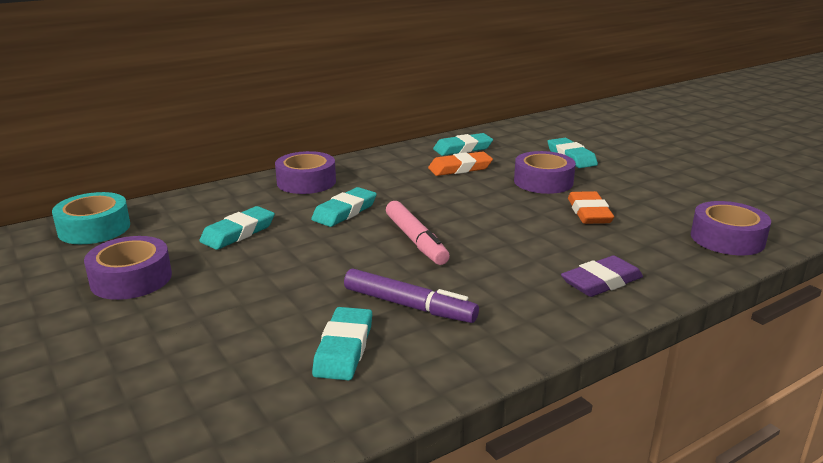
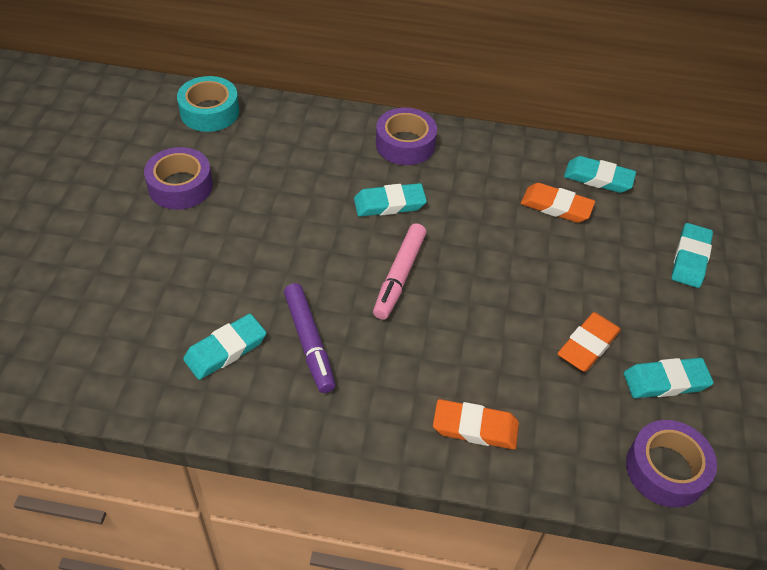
camera: 40 degrees right, 25 degrees up
turquoise eraser [199,206,275,250] -> turquoise eraser moved to [624,358,714,398]
purple tape [514,151,576,194] -> none
purple eraser [561,255,643,297] -> orange eraser [433,399,519,450]

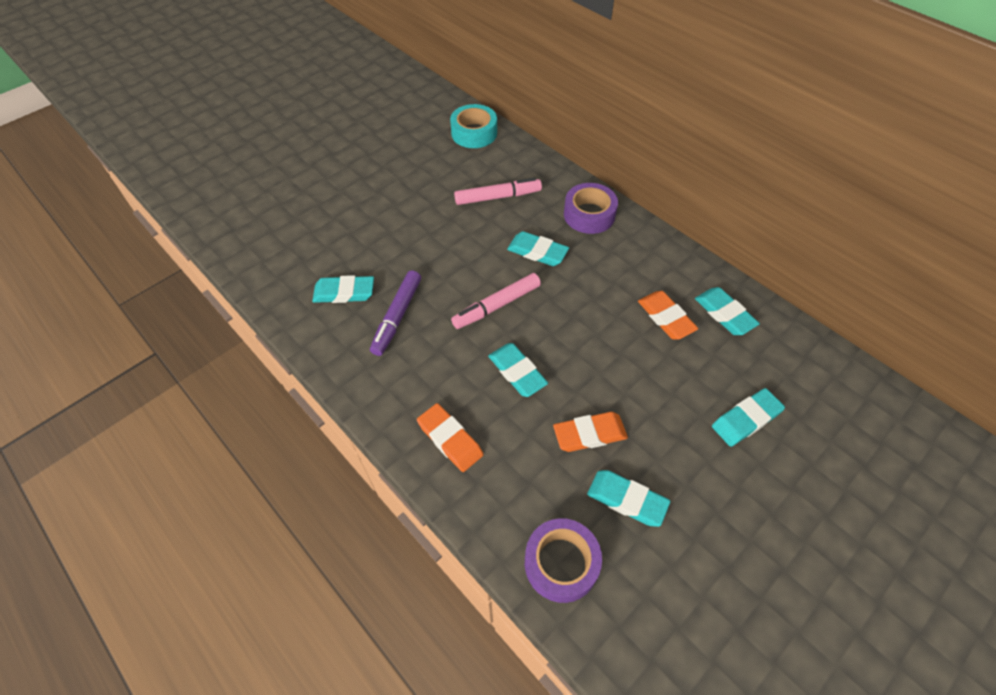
camera: 40 degrees right, 5 degrees up
purple tape [144,147,213,210] -> none
none -> pink marker [454,178,542,205]
none -> turquoise eraser [488,343,548,397]

